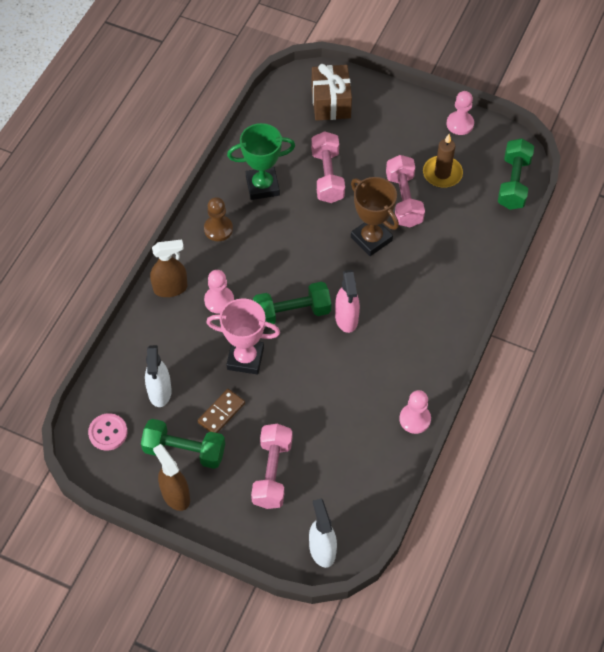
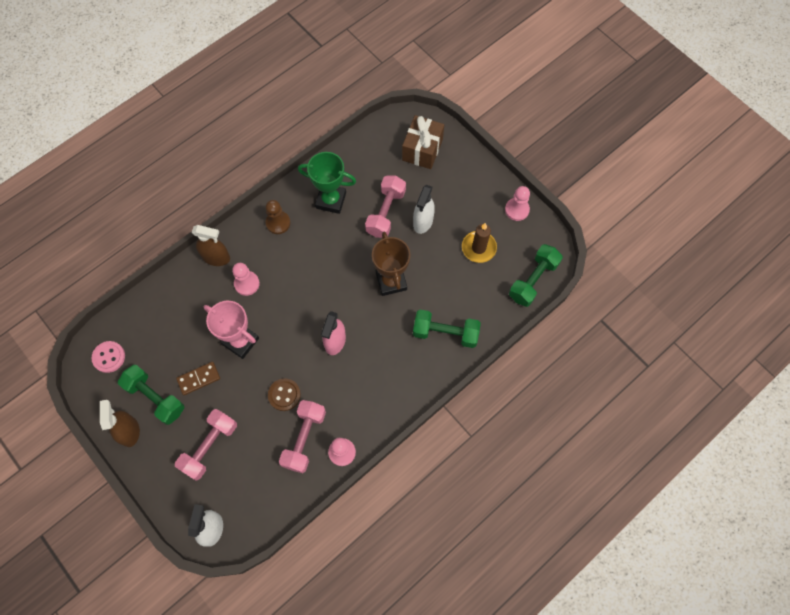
camera: 25 degrees right, 10 degrees up
white spray bottle [145,345,172,407] -> white spray bottle moved to [413,185,435,234]
green dumbbell [253,282,331,327] -> green dumbbell moved to [413,310,481,348]
pink dumbbell [386,155,425,227] -> pink dumbbell moved to [279,400,326,473]
none -> brown button [268,378,301,411]

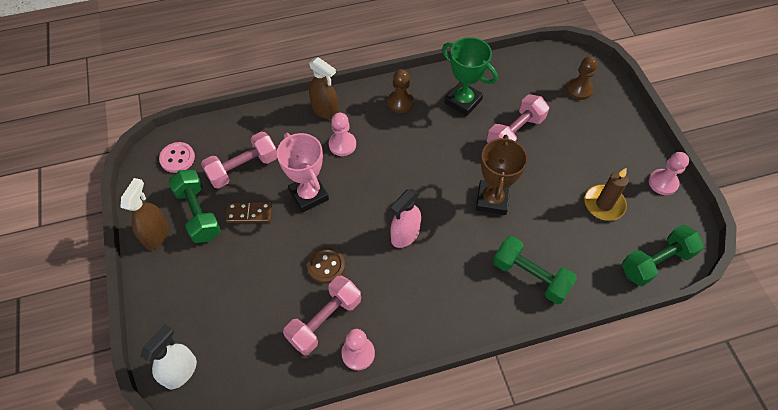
camera: 25 degrees right, 10 degrees down
pink dumbbell [175,409,237,481] -> pink dumbbell moved to [201,132,277,189]
brown gift [402,115,444,169] -> brown pawn [566,56,598,100]
white spray bottle [413,185,435,234] -> none

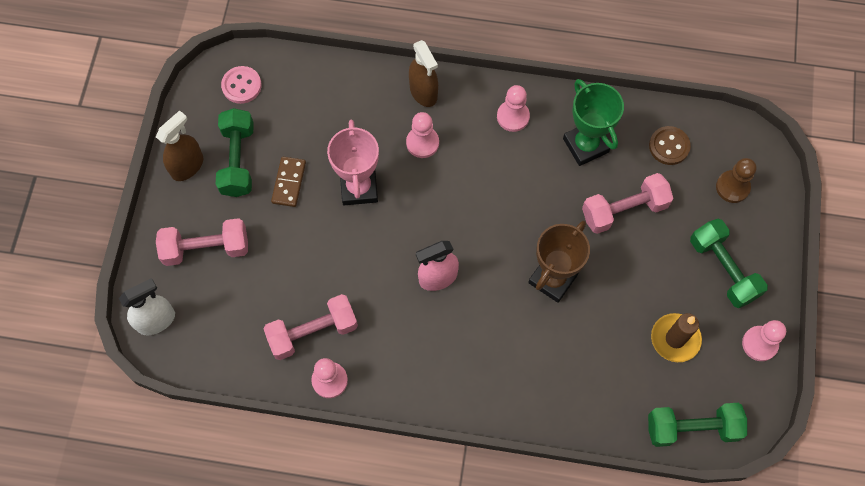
camera: 25 degrees right, 10 degrees up
pink dumbbell [201,132,277,189] -> pink dumbbell moved to [156,218,248,266]
brown domino [225,202,272,223] -> brown domino turned 75 degrees clockwise [271,157,306,207]
brown button [307,247,345,284] -> brown button moved to [649,126,691,165]
brown pawn [388,69,414,113] -> pink pawn [497,85,530,132]
green dumbbell [493,236,577,304] -> green dumbbell moved to [690,219,768,308]

